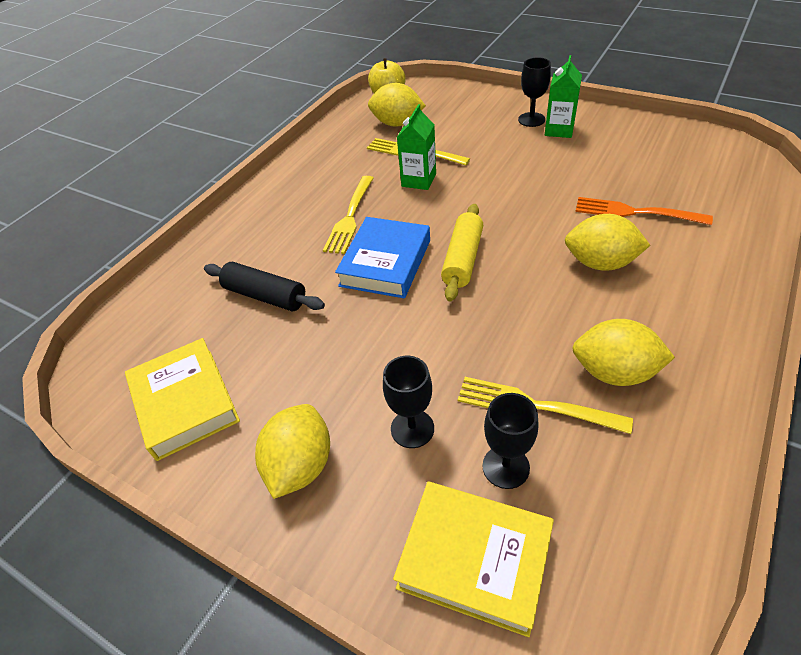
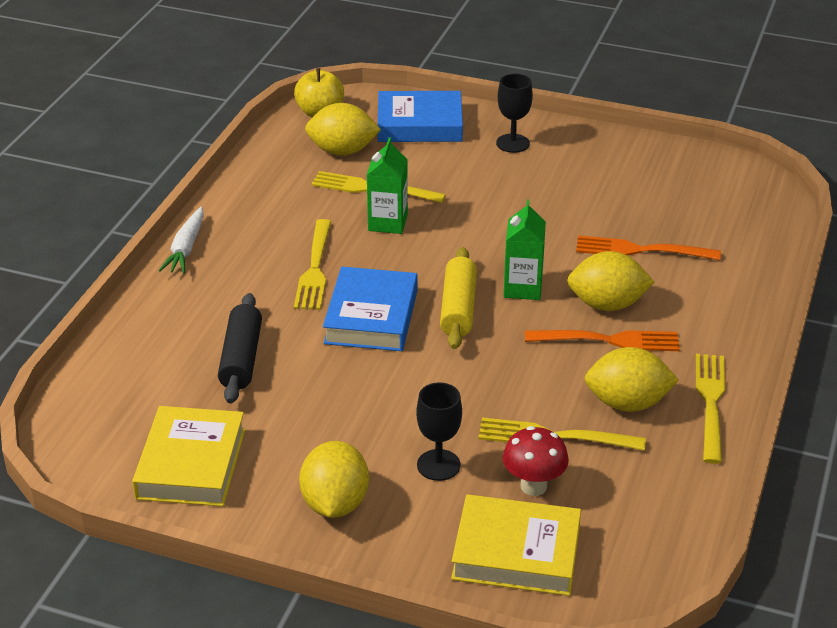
camera: 15 degrees left, 10 degrees down
yellow book [125,338,240,461] -> yellow book turned 45 degrees clockwise [132,406,245,506]
black rolling pin [204,262,325,311] -> black rolling pin turned 75 degrees clockwise [218,293,262,404]
black goblet [482,393,538,489] -> red mushroom [503,426,569,496]
green carton [545,55,582,138] -> green carton moved to [504,200,546,300]
none -> white carrot [159,207,204,274]
none -> blue book [378,91,463,142]
none -> orange fork [525,330,680,351]
none -> yellow fork [696,354,725,464]

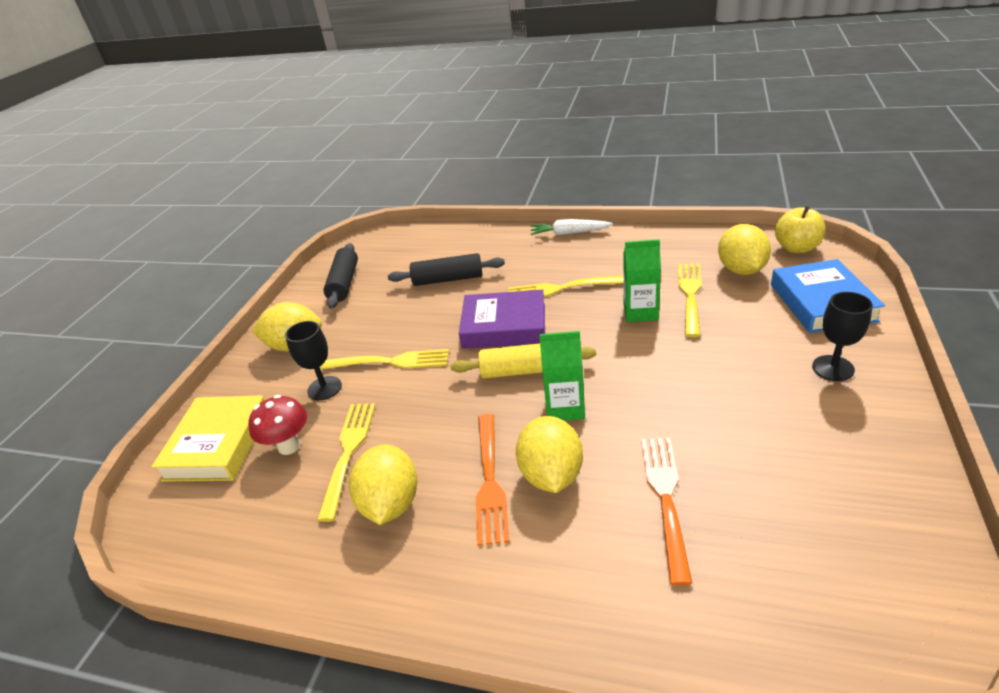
camera: 90 degrees right, 0 degrees up
yellow book [132,406,245,506] -> black rolling pin [323,243,358,309]
blue book [323,267,418,351] -> purple book [459,290,545,349]
yellow fork [696,354,725,464] -> yellow fork moved to [320,349,449,370]

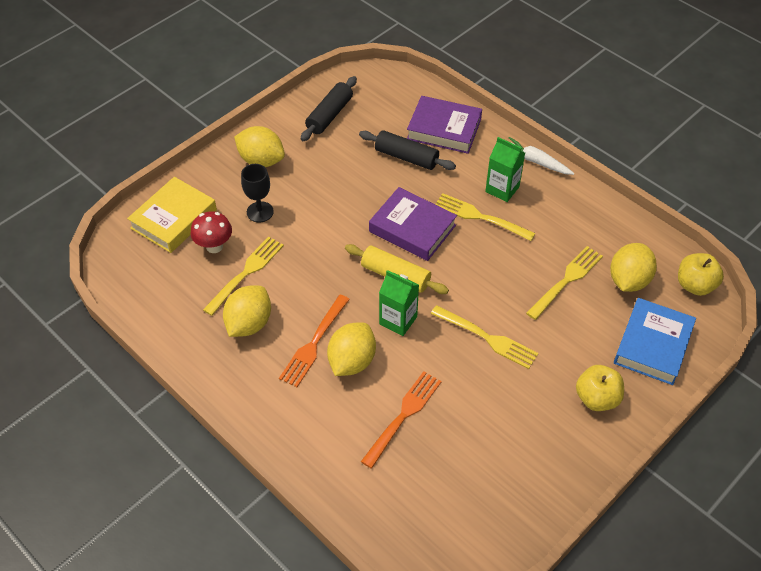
camera: 25 degrees right, 15 degrees up
yellow fork [320,349,449,370] -> yellow fork moved to [431,305,539,369]
green carton [623,239,661,322] -> green carton moved to [485,137,525,202]
black goblet [812,292,873,381] -> yellow apple [576,365,624,411]
none -> purple book [407,96,482,154]

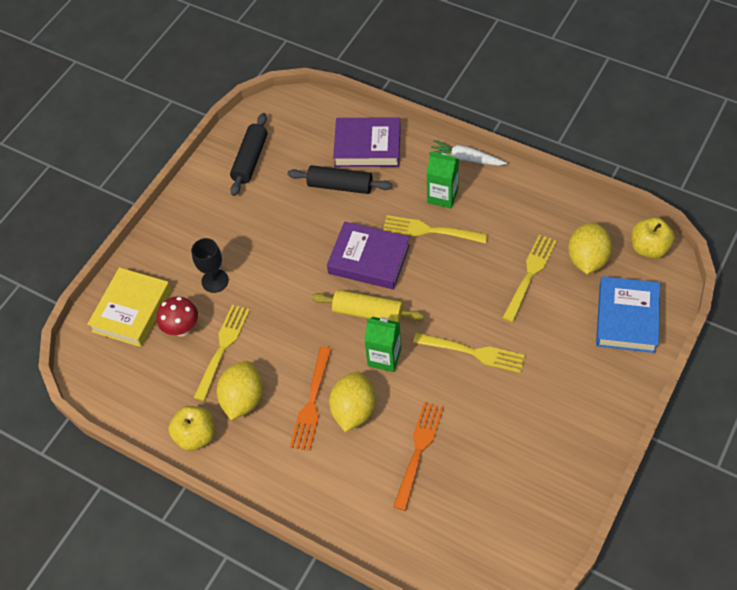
camera: 10 degrees left, 5 degrees up
yellow lemon [234,126,285,167] -> none
yellow apple [576,365,624,411] -> yellow apple moved to [168,406,214,451]

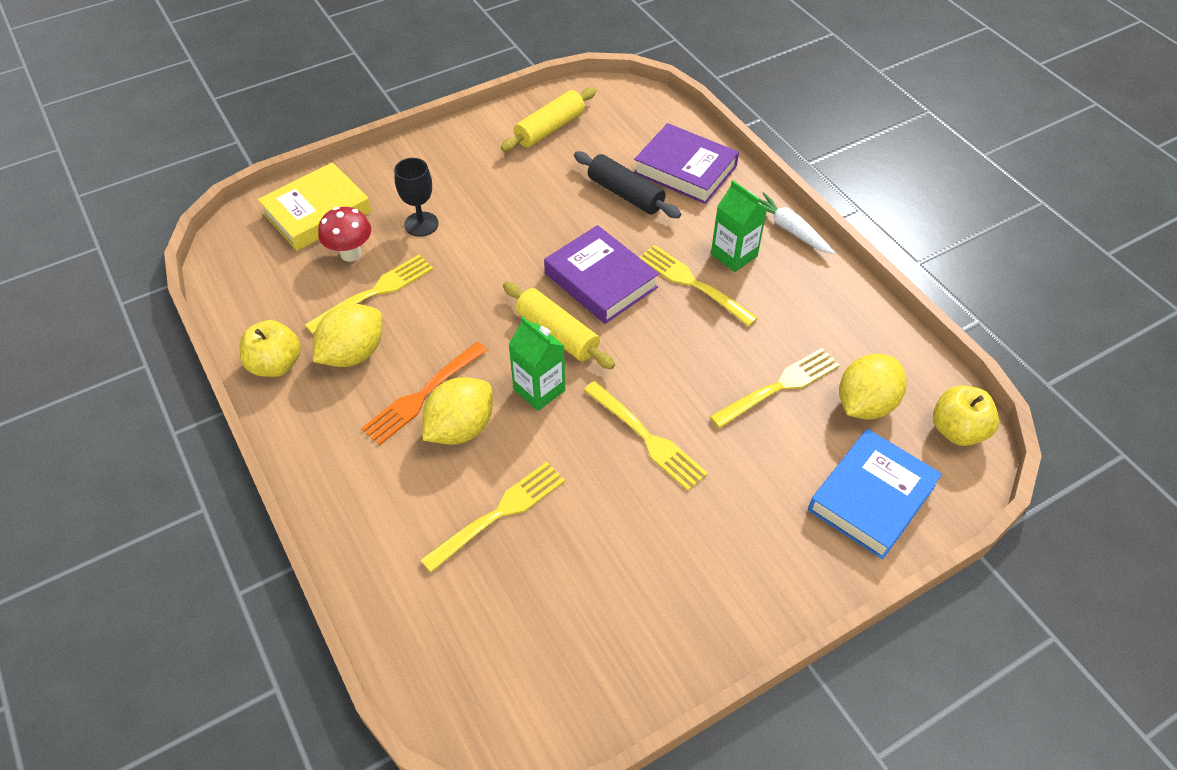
camera: 25 degrees right, 5 degrees down
black rolling pin [230,113,267,196] -> yellow rolling pin [501,87,596,151]
orange fork [393,402,444,511] -> yellow fork [420,462,565,573]

